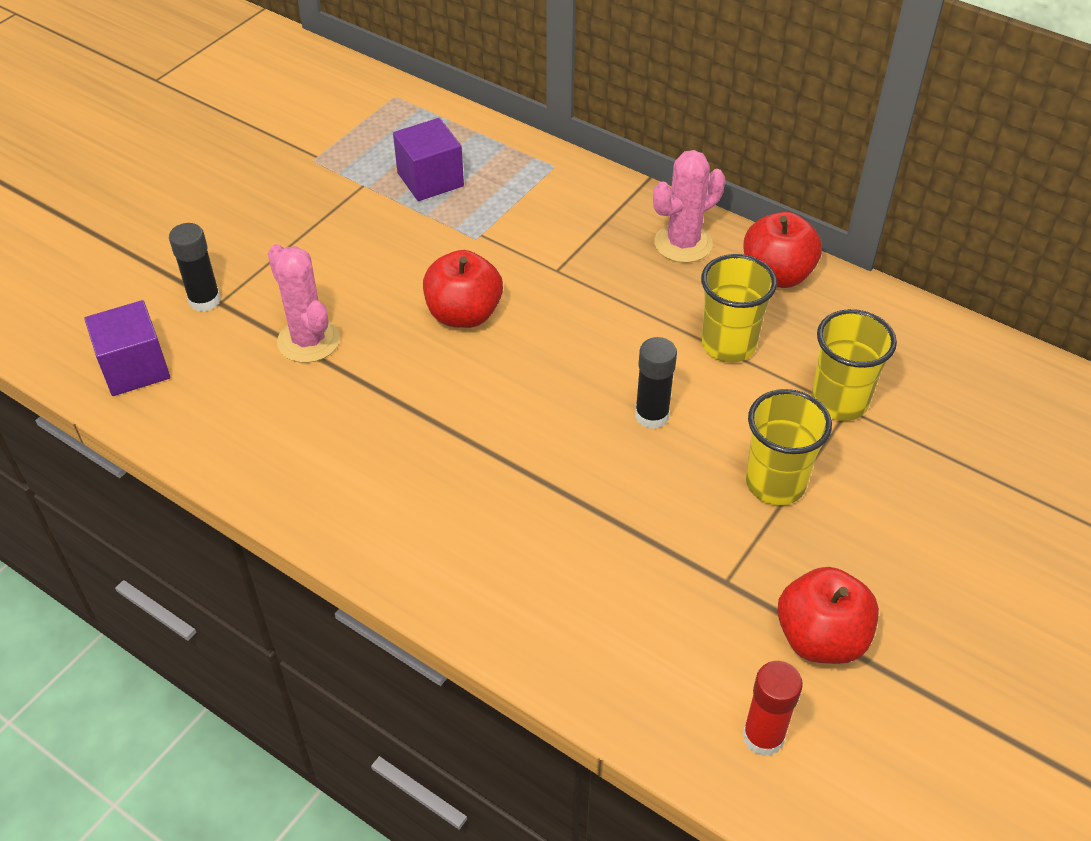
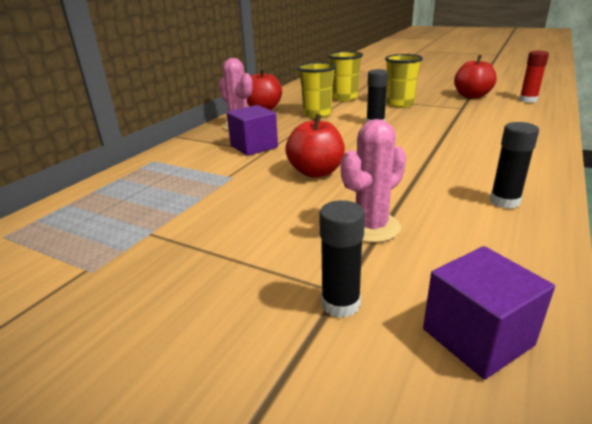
camera: 95 degrees left, 20 degrees down
purple cube [393,118,464,201] -> purple cube moved to [227,105,278,156]
none -> black glue stick [490,122,539,209]

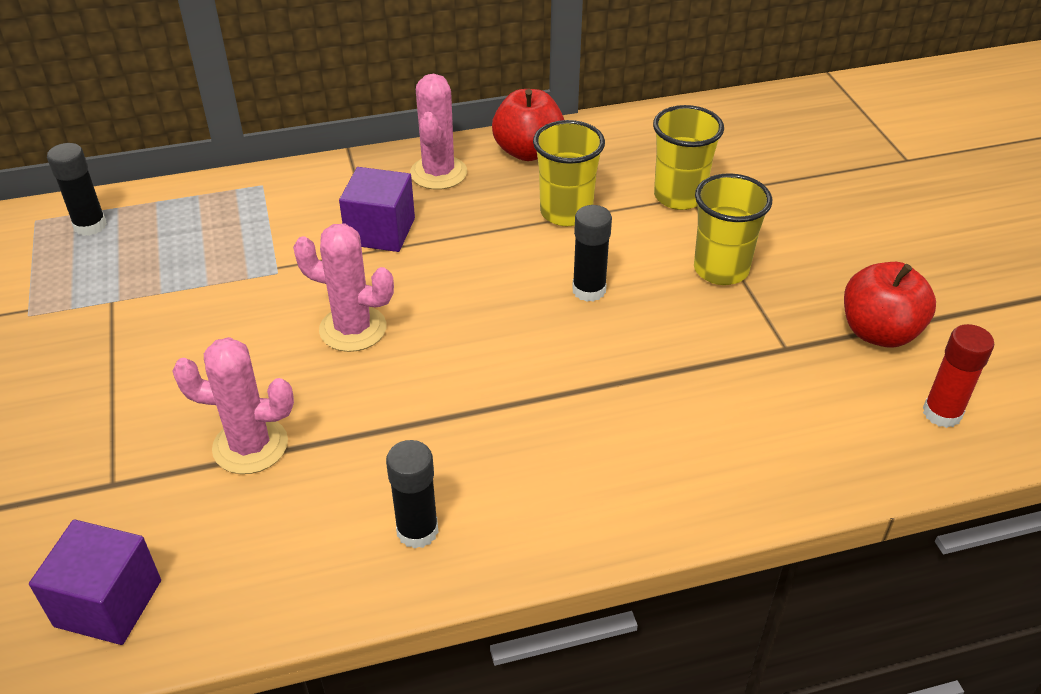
camera: 45 degrees right, 15 degrees up
red apple [285,114,345,178] -> pink cactus [293,223,394,352]
black glue stick [319,200,365,318] -> black glue stick moved to [47,143,107,236]

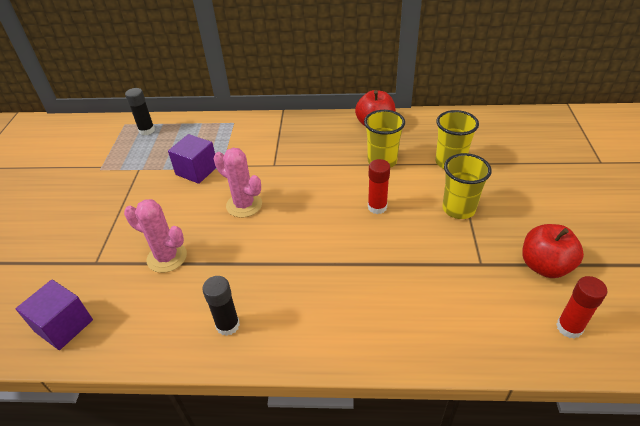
camera: 20 degrees right, 0 degrees up
purple cube [339,167,415,252] -> purple cube moved to [168,134,216,184]
pink cactus [410,74,467,190] -> none
black glue stick [572,205,612,302] -> red glue stick [368,159,390,214]

